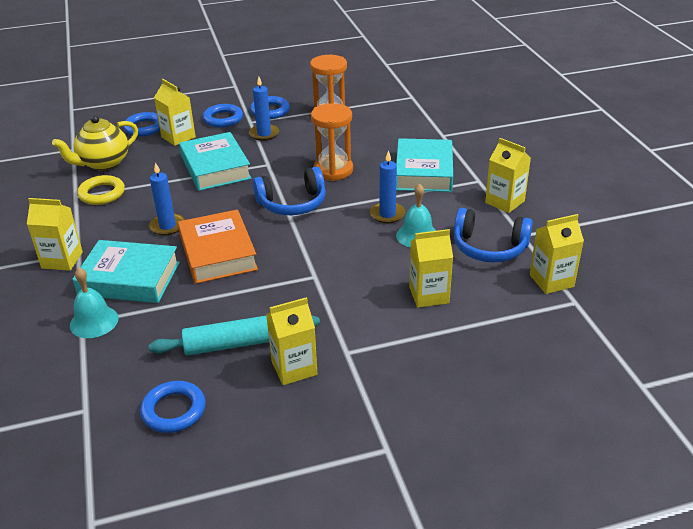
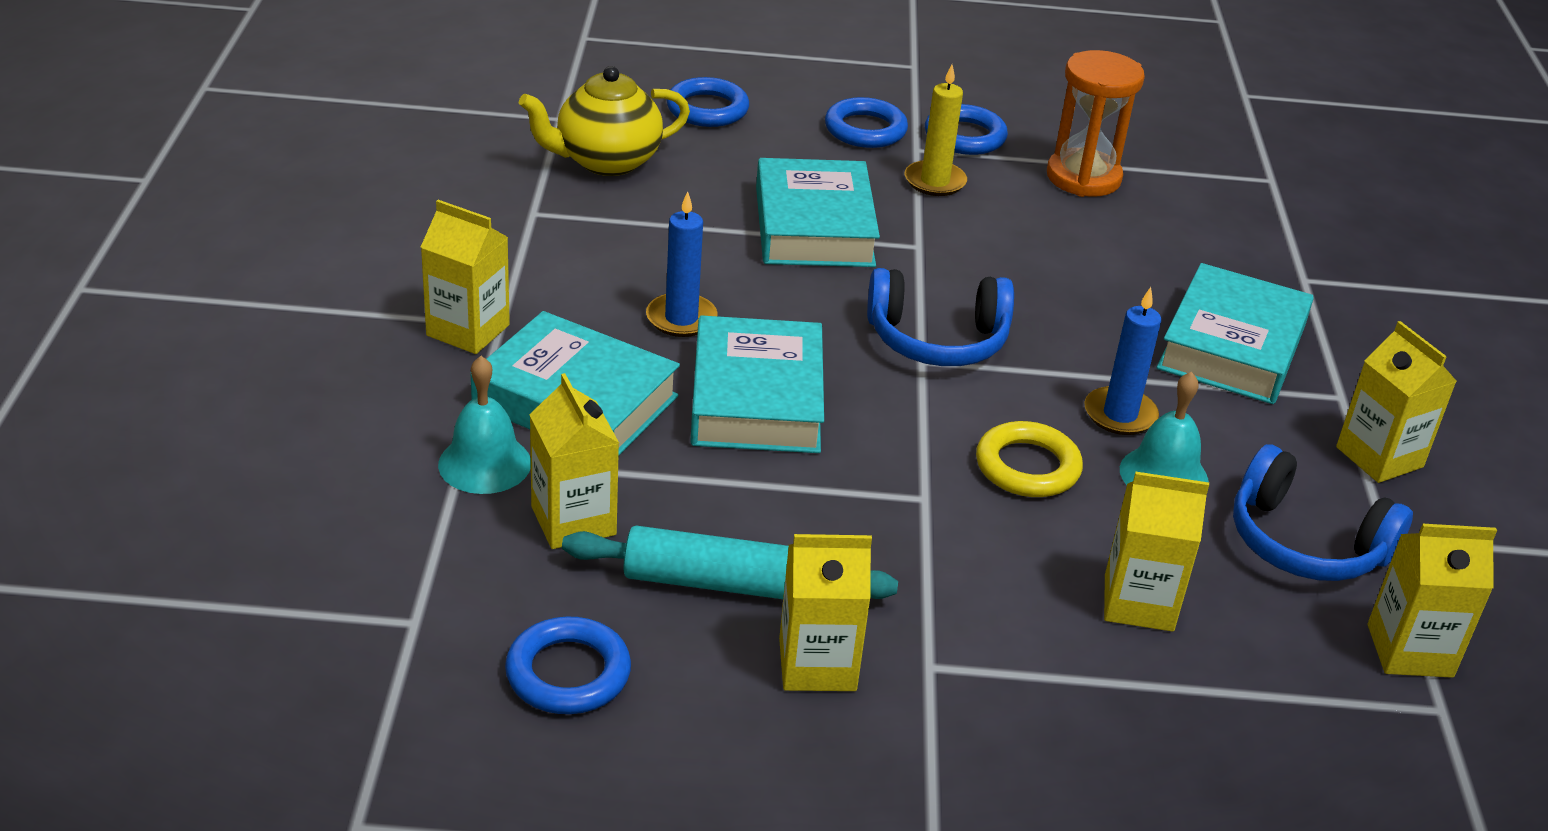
camera: 15 degrees right, 0 degrees up
yellow ring [77,175,125,205] -> yellow ring moved to [976,421,1083,497]
yellow carton [154,79,196,146] -> yellow carton moved to [529,373,619,549]
orange book [178,210,258,284] -> turquoise book [690,315,824,453]
blue candle [249,77,279,141] -> yellow candle [905,65,967,196]
orange hourglass [311,103,353,181] -> none

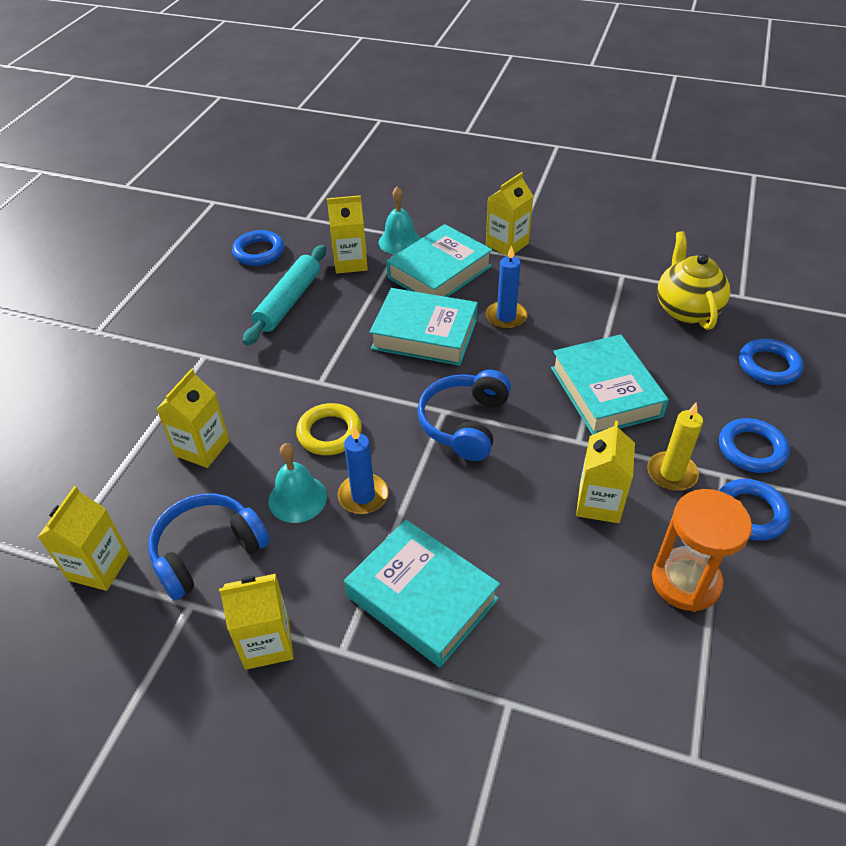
camera: 110 degrees right, 10 degrees up
turquoise book [756,158,880,267] -> turquoise book turned 60 degrees clockwise [551,334,669,435]
yellow carton [779,534,872,691] -> yellow carton moved to [576,421,635,523]

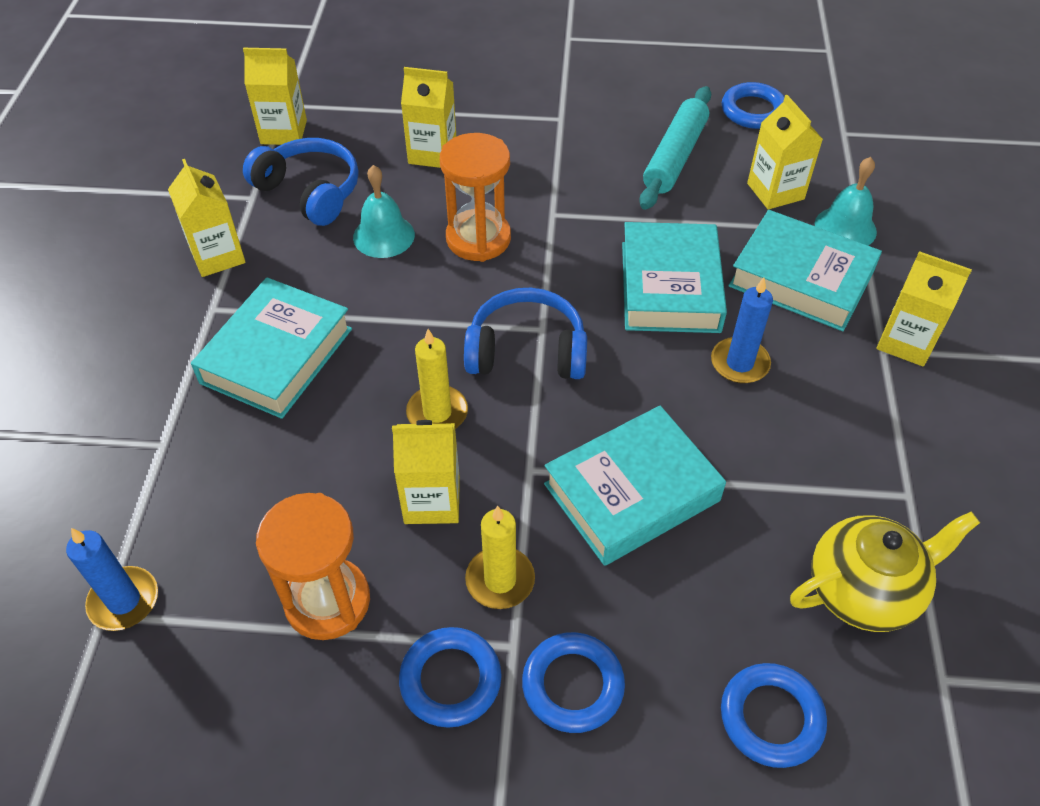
camera: 75 degrees right, 5 degrees up
turquoise rolling pin [243,245,326,345] -> turquoise rolling pin turned 75 degrees counterclockwise [639,86,711,210]
yellow ring [296,403,362,455] -> orange hourglass [440,133,511,262]
blue candle [338,426,389,514] -> blue candle moved to [66,528,158,631]
none -> yellow candle [406,329,468,429]

